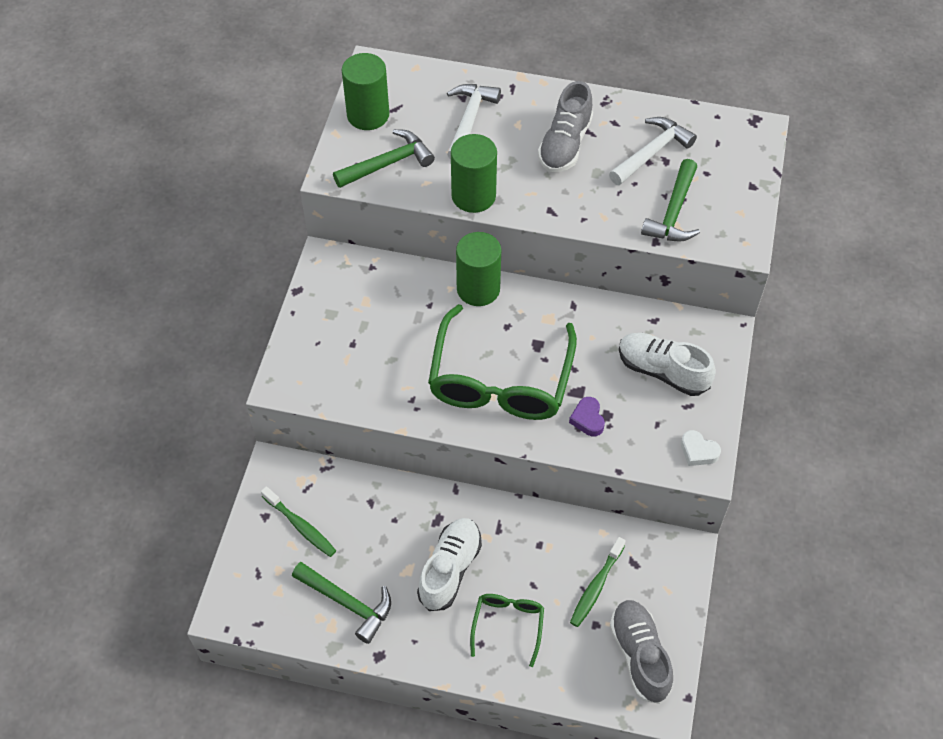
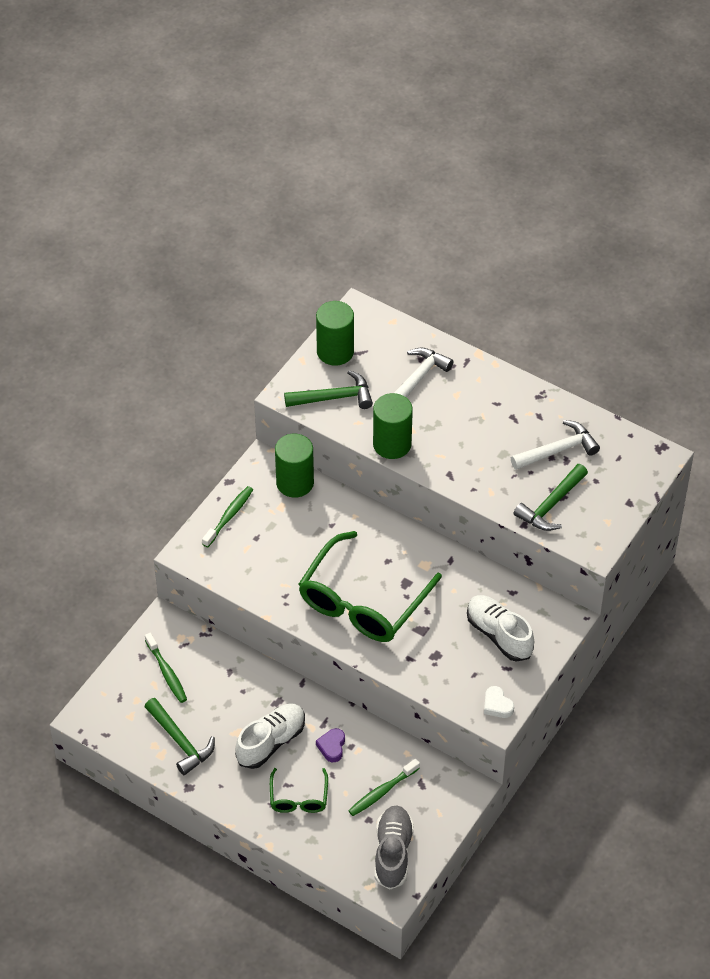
camera: 20 degrees right, 5 degrees down
green cylinder [456,232,501,306] -> green cylinder moved to [275,433,314,498]
green glasses [470,594,544,667] -> green glasses turned 150 degrees clockwise [270,768,328,813]
grey shoe [538,81,593,172] -> none
purple heart [569,397,605,436] -> purple heart moved to [316,728,345,762]
none -> green toothbrush [202,486,253,547]

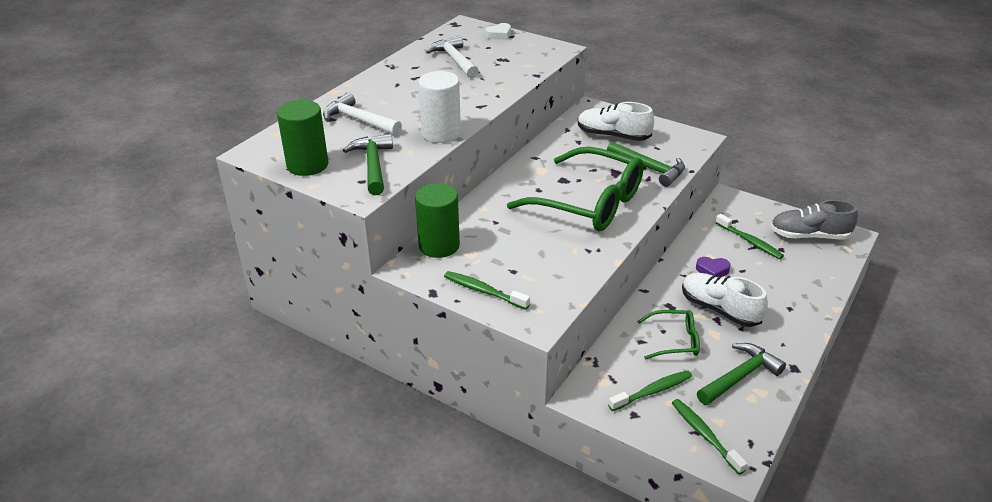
camera: 90 degrees left, 15 degrees down
green glasses [270,768,328,813] -> green glasses moved to [637,310,700,360]
green cylinder [373,393,413,459] -> white cylinder [418,71,461,143]
white shoe [467,595,534,662] -> white shoe turned 60 degrees clockwise [578,102,654,141]
white heart [484,686,514,718] -> white heart moved to [486,23,511,40]
green hammer [513,464,588,531] -> green hammer moved to [607,142,685,187]
none -> green toothbrush [672,399,748,474]

